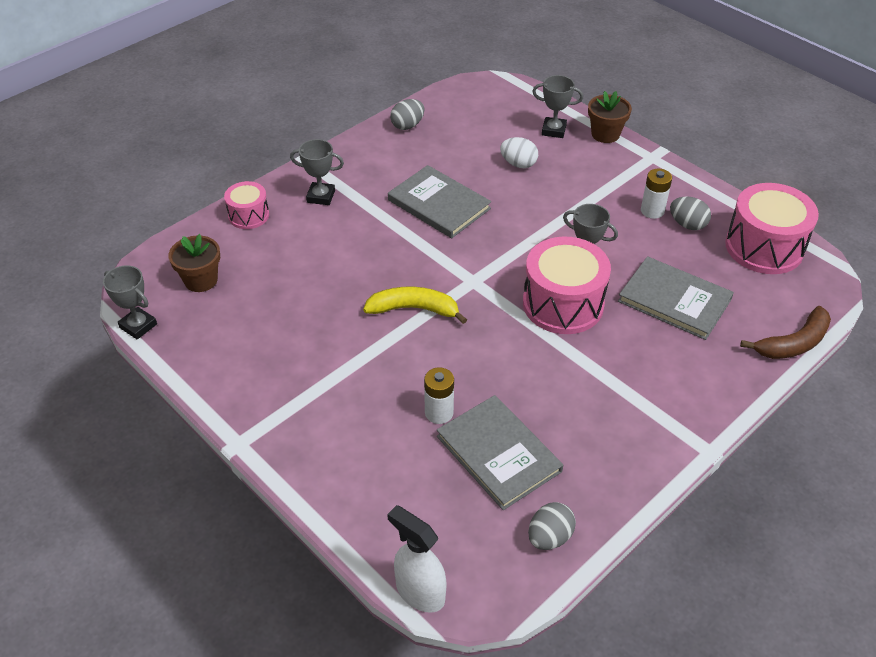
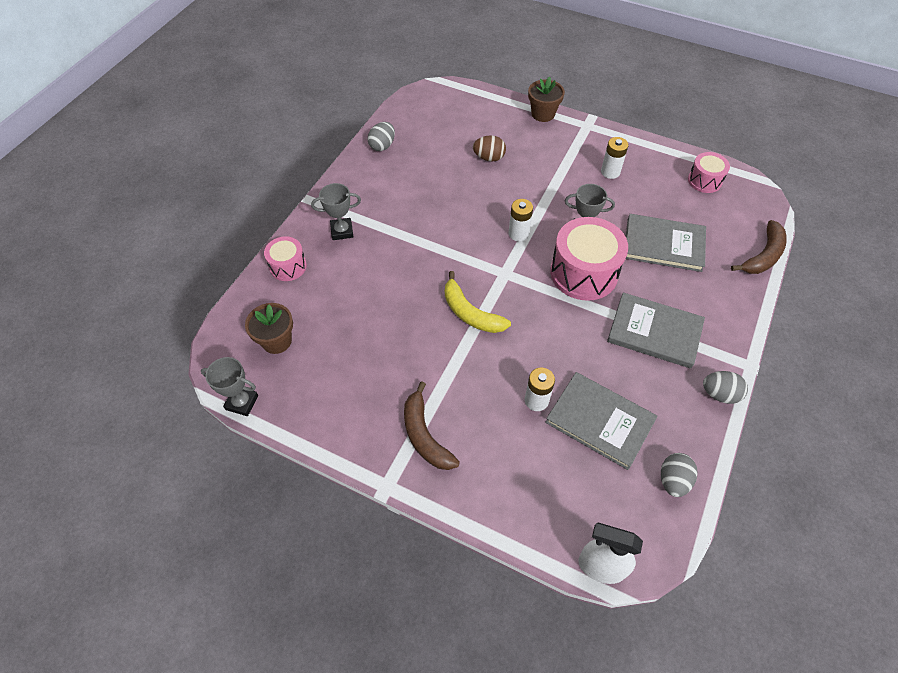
camera: 20 degrees left, 10 degrees up
yellow banana [363,287,467,324] -> yellow banana turned 120 degrees counterclockwise [445,271,511,333]
grey book [388,165,491,238] -> grey book moved to [607,292,705,368]
white egg [500,137,538,168] -> brown egg [473,136,506,161]
grey trophy [532,75,583,138] -> none
grey egg [670,196,711,230] -> grey egg moved to [703,371,748,404]
pink drum [725,183,819,274] -> pink drum [688,152,730,193], size x0.55
none -> brown banana [404,381,460,470]
none -> white battery [509,199,533,242]

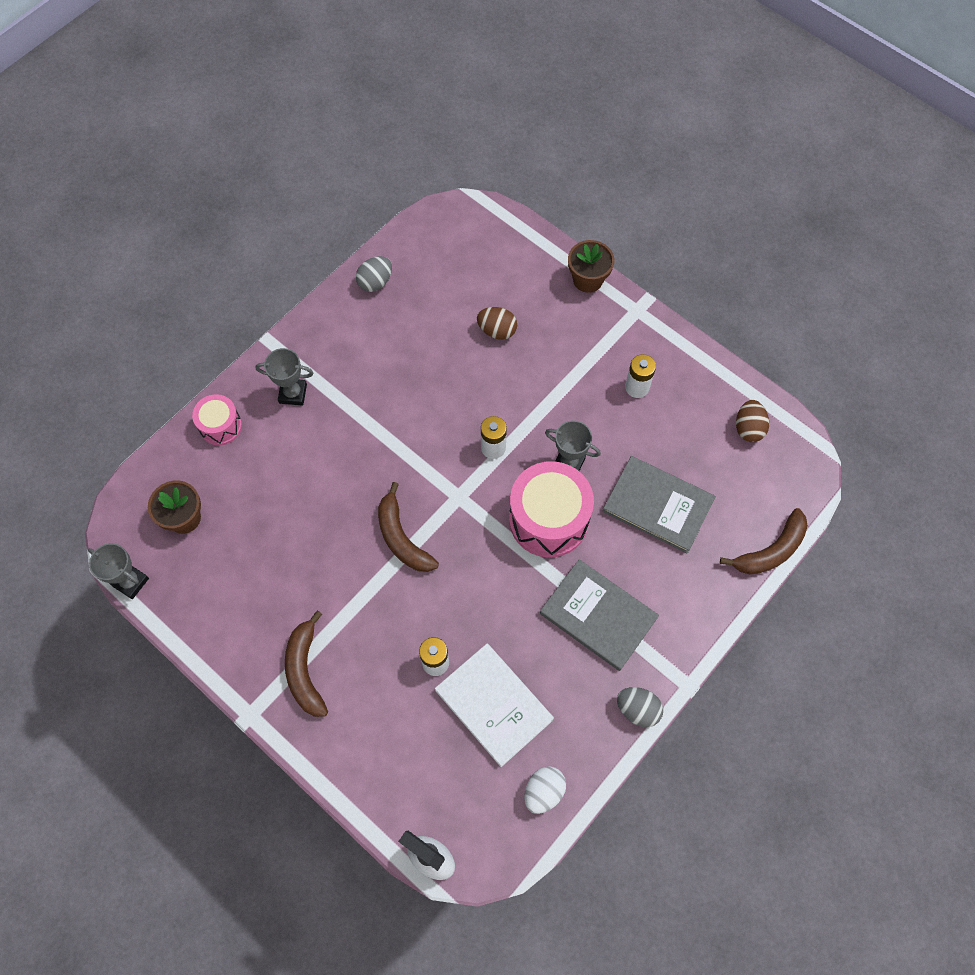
camera: 15 degrees right, 10 degrees up
yellow banana [445,271,511,333] -> brown banana [378,482,439,572]
grey book [545,372,658,470] -> white book [435,644,554,767]
grey egg [661,453,698,497] -> white egg [524,766,566,814]
pink drum [688,152,730,193] -> brown egg [736,400,769,442]

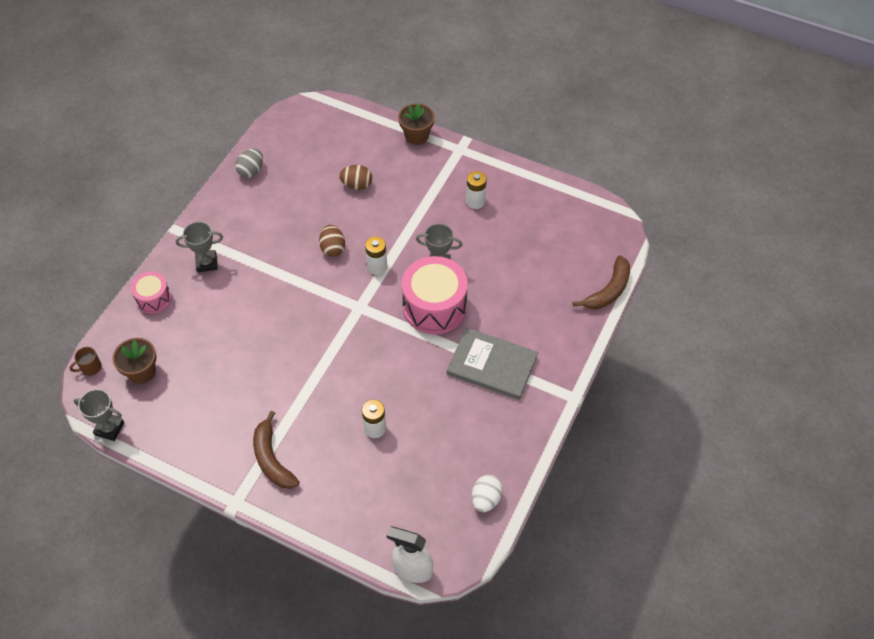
camera: 15 degrees left, 10 degrees down
brown banana [378,482,439,572] -> none
white book [435,644,554,767] -> none
grey book [602,456,716,553] -> none
grey egg [617,687,663,727] -> none
brown egg [736,400,769,442] -> brown egg moved to [319,225,345,257]
none -> brown mug [69,347,102,376]

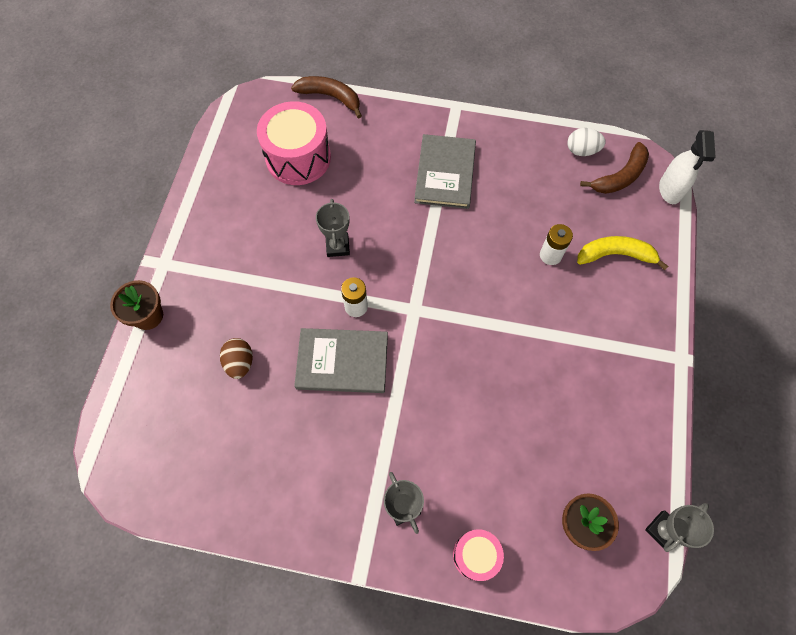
camera: 105 degrees left, 10 degrees up
brown mug [69,347,102,376] -> none
grey trophy [74,389,124,441] -> grey trophy turned 45 degrees clockwise [645,503,714,552]
grey egg [235,149,263,178] -> none
brown banana [253,411,300,489] -> brown banana moved to [580,142,649,194]
brown egg [319,225,345,257] -> grey book [294,328,388,393]
pink drum [402,256,468,335] -> pink drum moved to [257,101,331,185]
white battery [466,171,487,209] -> none
none -> yellow banana [577,236,668,270]

